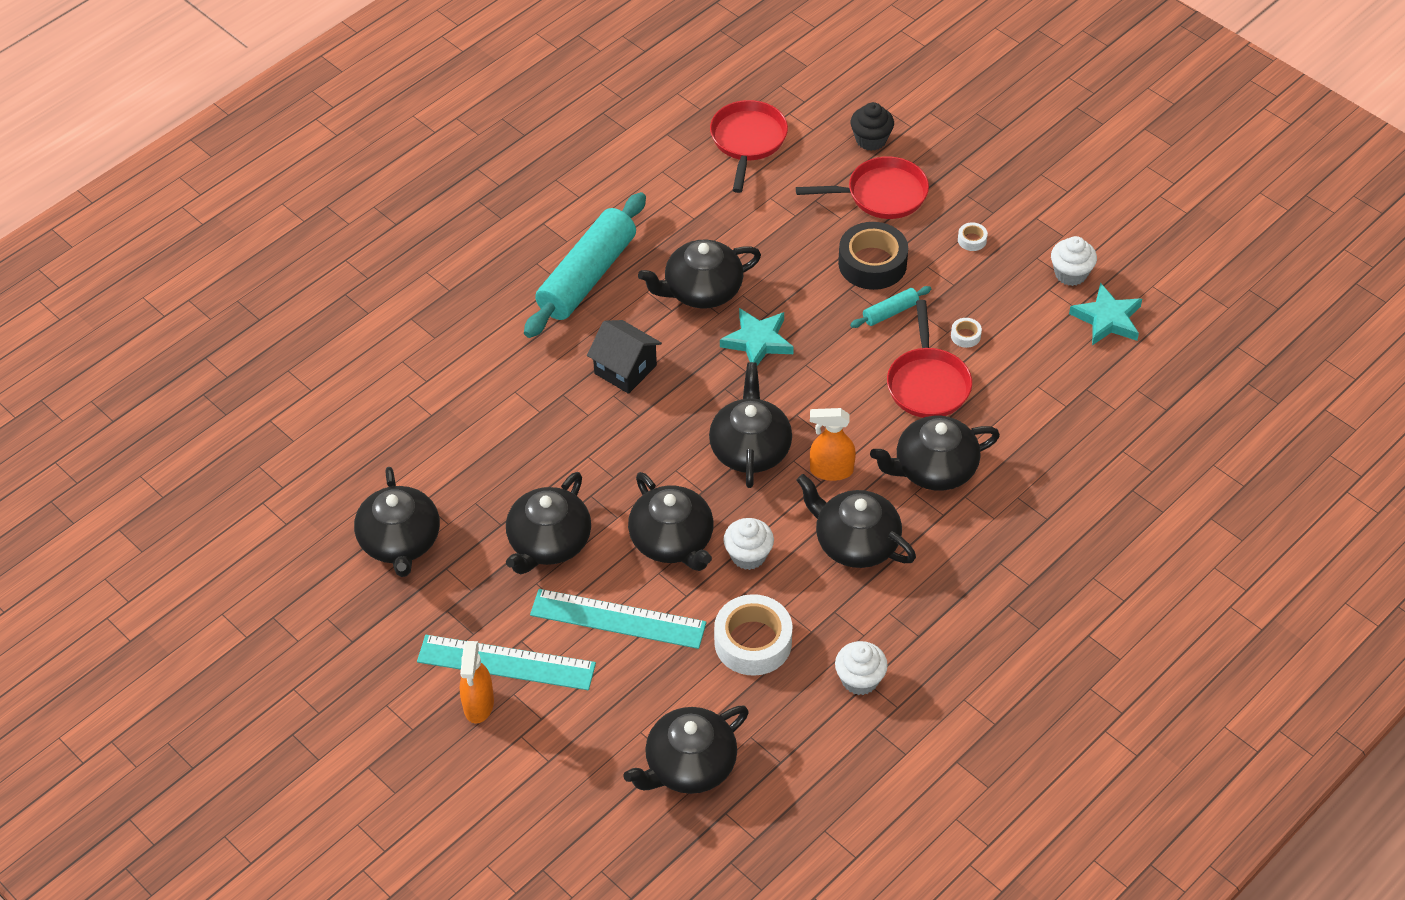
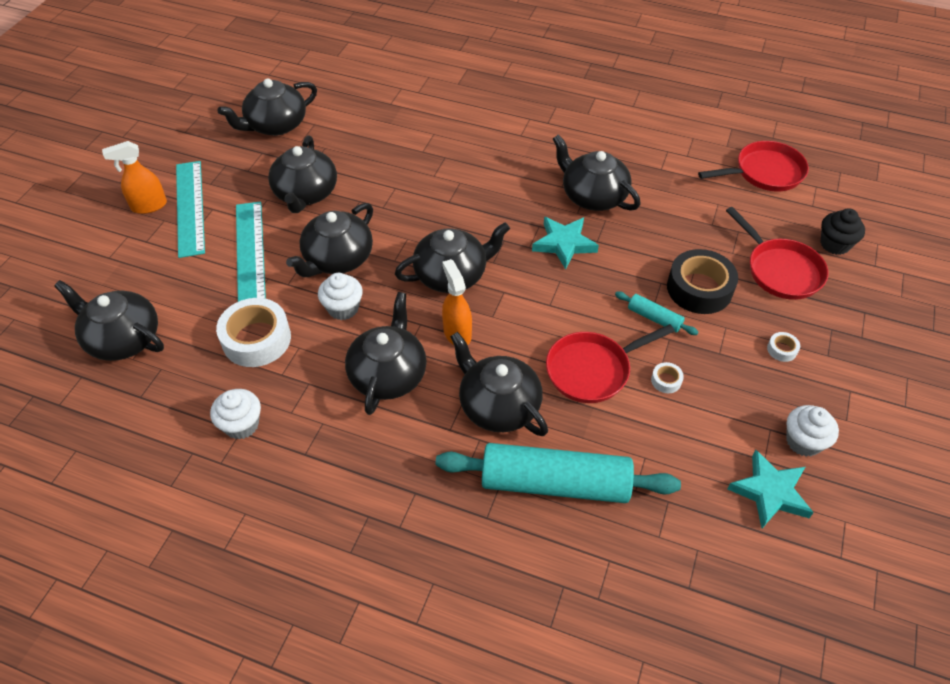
camera: 65 degrees right, 0 degrees up
black teapot [506,472,591,575] -> black teapot turned 90 degrees counterclockwise [268,136,337,213]
turquoise rolling pin [524,192,646,338] -> turquoise rolling pin moved to [435,443,681,503]
black house [587,320,662,394] -> none

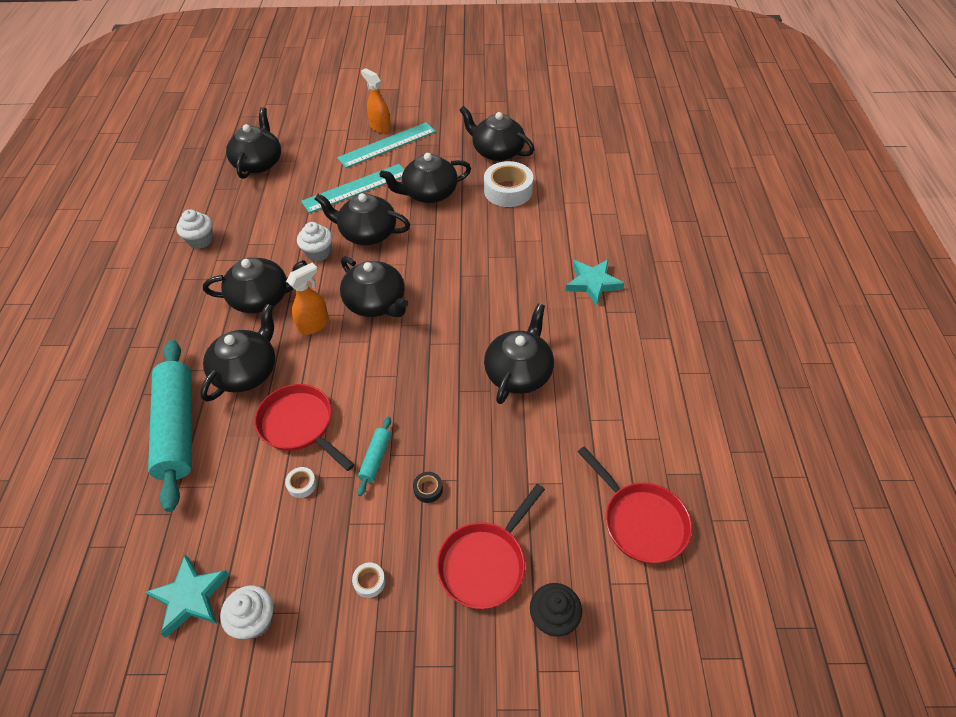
camera: 70 degrees right, 0 degrees up
white tape [216,298,291,367] -> white tape moved to [484,161,533,207]
turquoise star [532,217,599,270] -> turquoise star moved to [565,259,625,306]
black tape [667,249,738,314] -> black tape [413,472,443,503], size x0.43

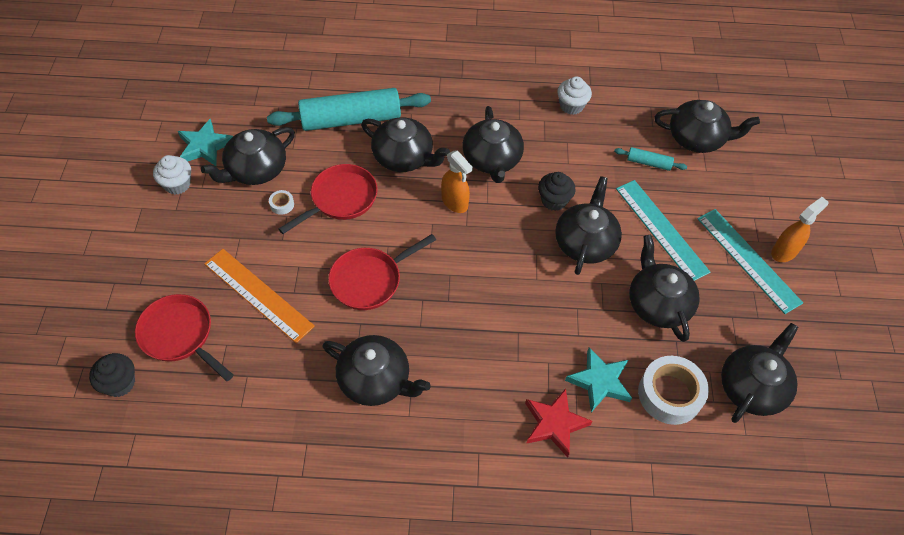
camera: 90 degrees right, 5 degrees up
white cupcake [297,222,332,262] -> black cupcake [538,172,575,211]
black teapot [340,256,408,317] -> black teapot moved to [201,127,295,185]
white tape [352,562,385,598] -> none
turquoise rolling pin [357,417,391,496] -> turquoise rolling pin moved to [614,147,687,171]
black tape [413,472,443,503] -> orange ruler [204,249,315,343]
turquoise star [565,259,625,306] -> turquoise star moved to [565,347,632,412]
red pan [578,446,692,564] -> red pan moved to [328,234,436,310]
none -> red star [525,389,593,457]

